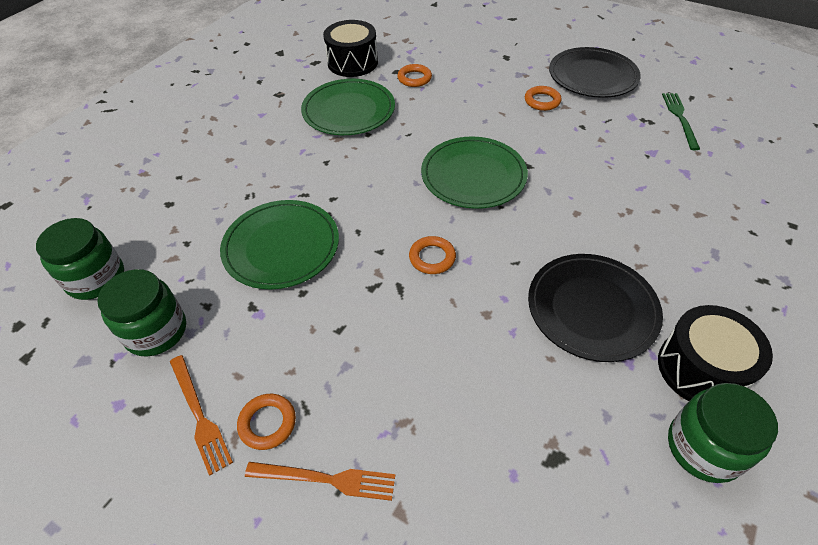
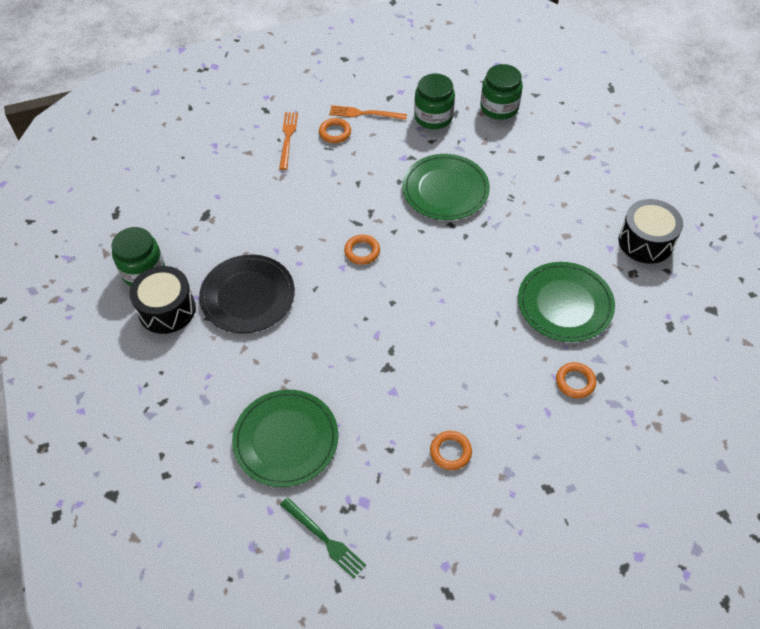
camera: 130 degrees right, 5 degrees up
orange fork [245,462,395,501] -> orange fork turned 135 degrees clockwise [279,112,298,170]
black drum [323,20,378,77] -> black drum moved to [618,199,683,264]
green plate [421,137,528,209] -> green plate moved to [232,390,339,487]
black plate [549,47,641,98] -> none

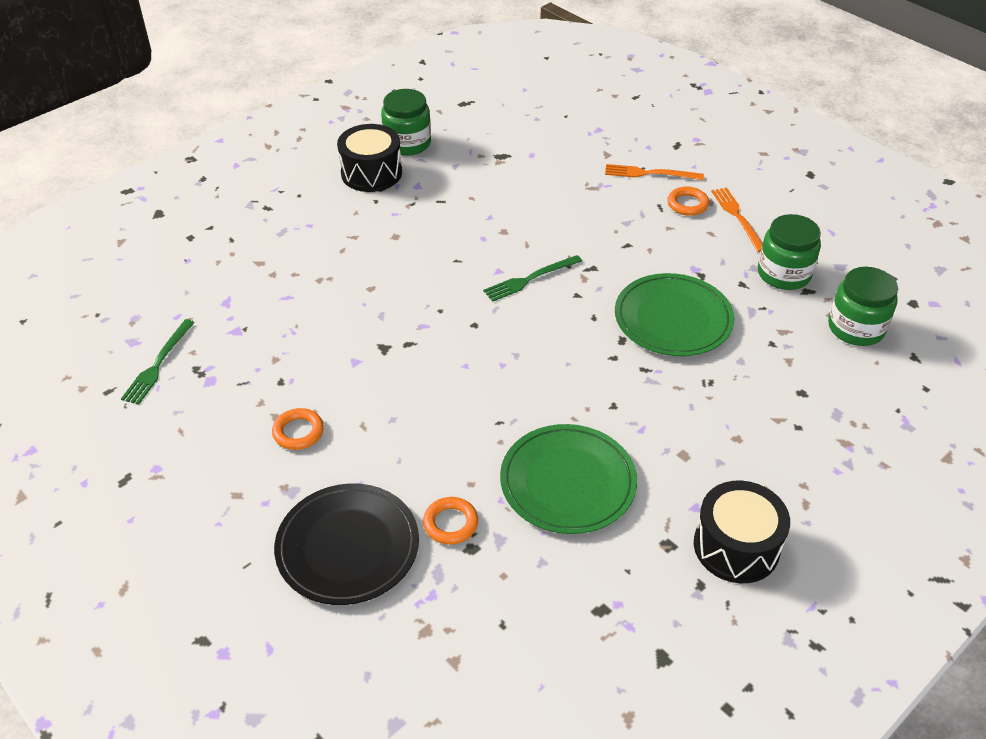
camera: 65 degrees right, 10 degrees down
black plate [199,255,295,333] -> black plate moved to [274,483,419,605]
green plate [232,390,339,487] -> none
orange fork [279,112,298,170] -> orange fork turned 150 degrees counterclockwise [605,164,704,180]
orange ring [344,235,380,265] -> green fork [483,255,582,302]

